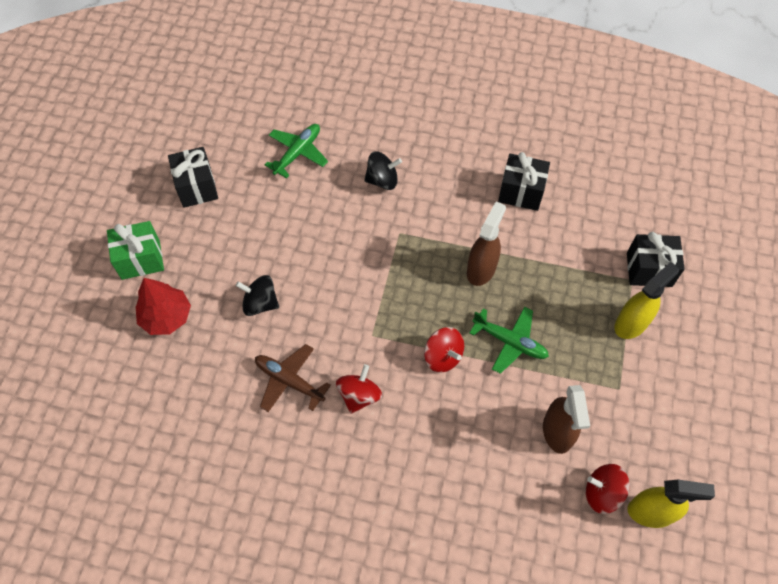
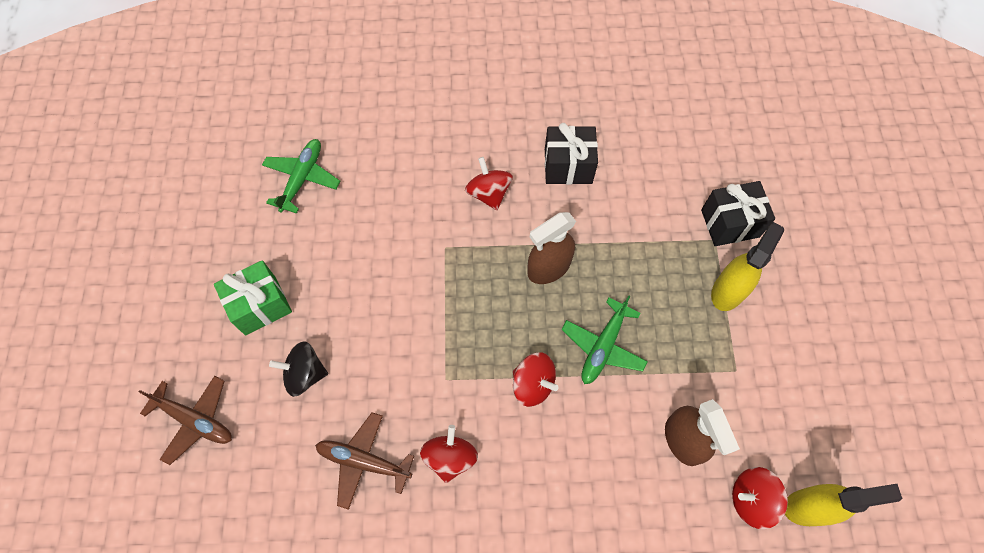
camera: 15 degrees left, 5 degrees up
green gift [107,221,164,280] -> green gift moved to [214,260,292,335]
red tree [136,278,191,335] -> brown plane [139,376,232,465]
black gift [168,147,218,208] -> none
black spinning top [364,151,402,190] -> none
brown spray bottle [467,202,506,286] -> brown spray bottle turned 135 degrees counterclockwise [527,212,576,284]
green plane [469,307,549,374] -> green plane turned 105 degrees clockwise [561,295,648,384]
none -> red spinning top [465,157,513,210]

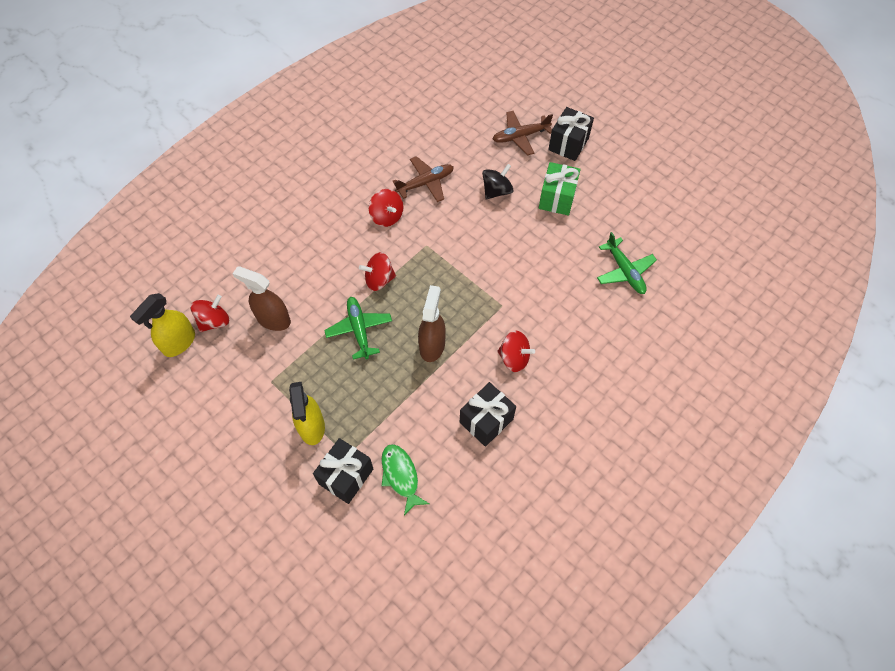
camera: 135 degrees right, 5 degrees down
none -> green fish [381,444,429,515]
none -> black gift [548,107,594,161]

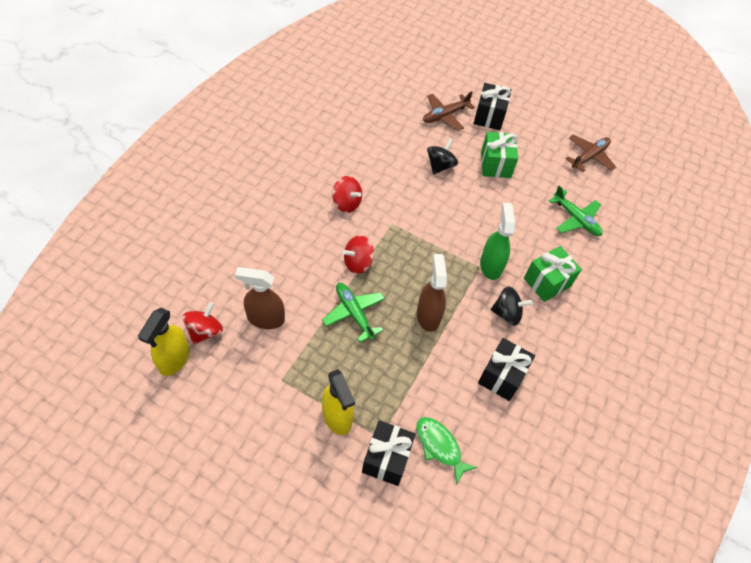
camera: 20 degrees left, 5 degrees down
brown plane [392,156,454,202] -> brown plane moved to [566,135,616,172]
red spinning top [497,330,535,372] -> black spinning top [491,286,533,326]
none -> green spray bottle [480,203,515,280]
none -> green gift [524,246,582,302]

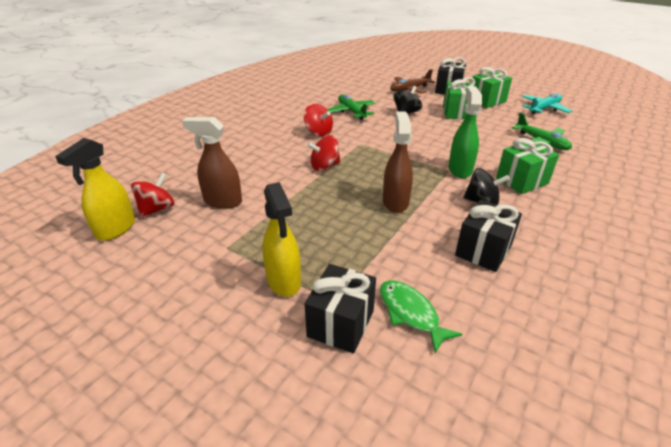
camera: 10 degrees right, 20 degrees down
green plane [322,283,385,343] -> green plane moved to [327,94,375,120]
brown plane [566,135,616,172] -> turquoise plane [522,93,572,114]
none -> green gift [472,67,512,108]

